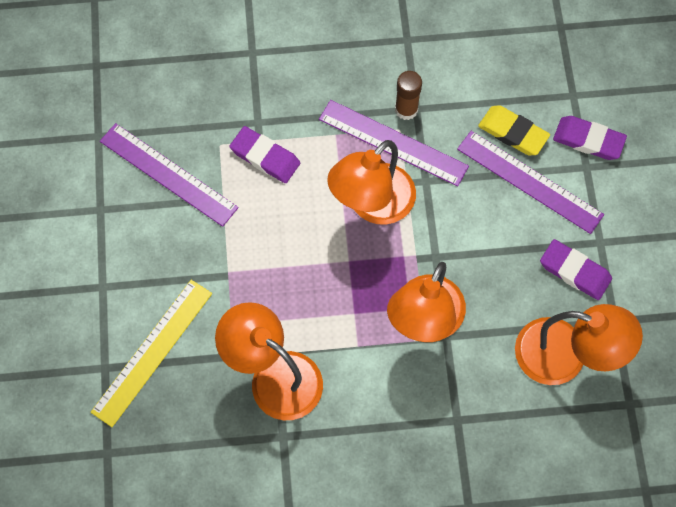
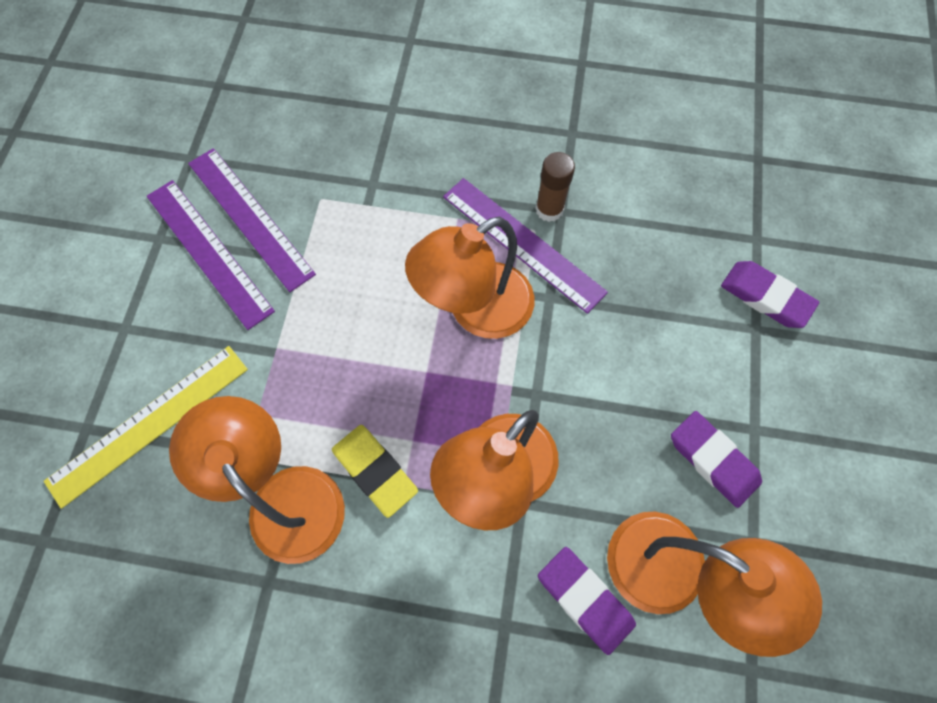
camera: 15 degrees right, 0 degrees up
purple eraser [229,126,300,183] -> purple eraser moved to [538,547,636,655]
purple ruler [457,131,604,234] -> purple ruler moved to [147,180,275,330]
yellow eraser [478,105,550,155] -> yellow eraser moved to [332,425,418,518]

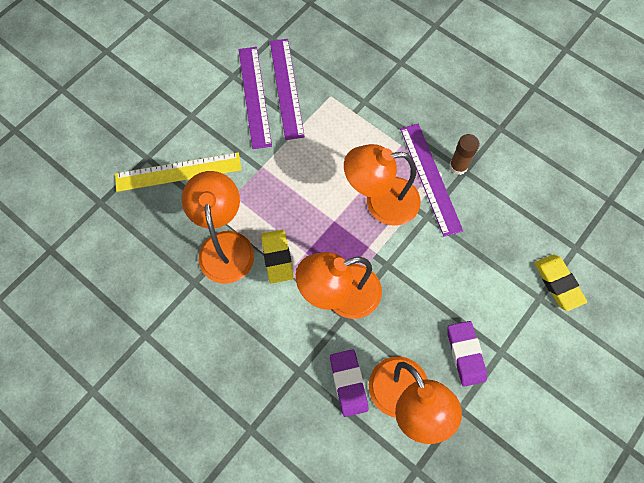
camera: 30 degrees right, 0 degrees up
purple eraser [721,261,819,328] -> yellow eraser [534,254,587,311]

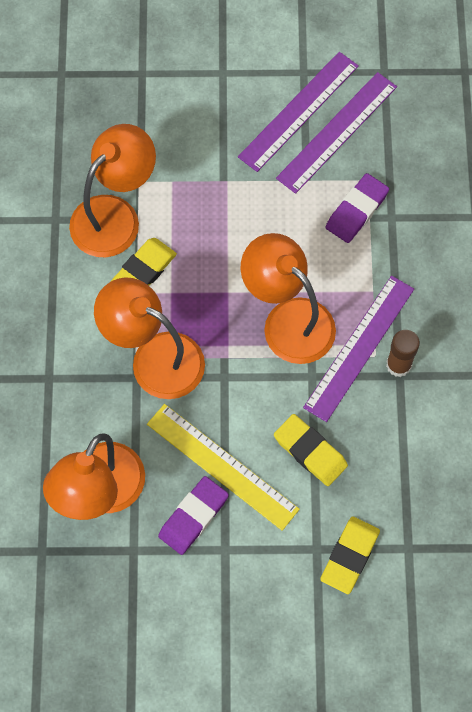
camera: 50 degrees right, 0 degrees up
yellow ruler [115,152,242,192] -> yellow ruler moved to [147,404,300,531]
purple eraser [330,349,368,417] -> purple eraser moved to [326,173,389,243]
none -> yellow eraser [274,414,348,486]

